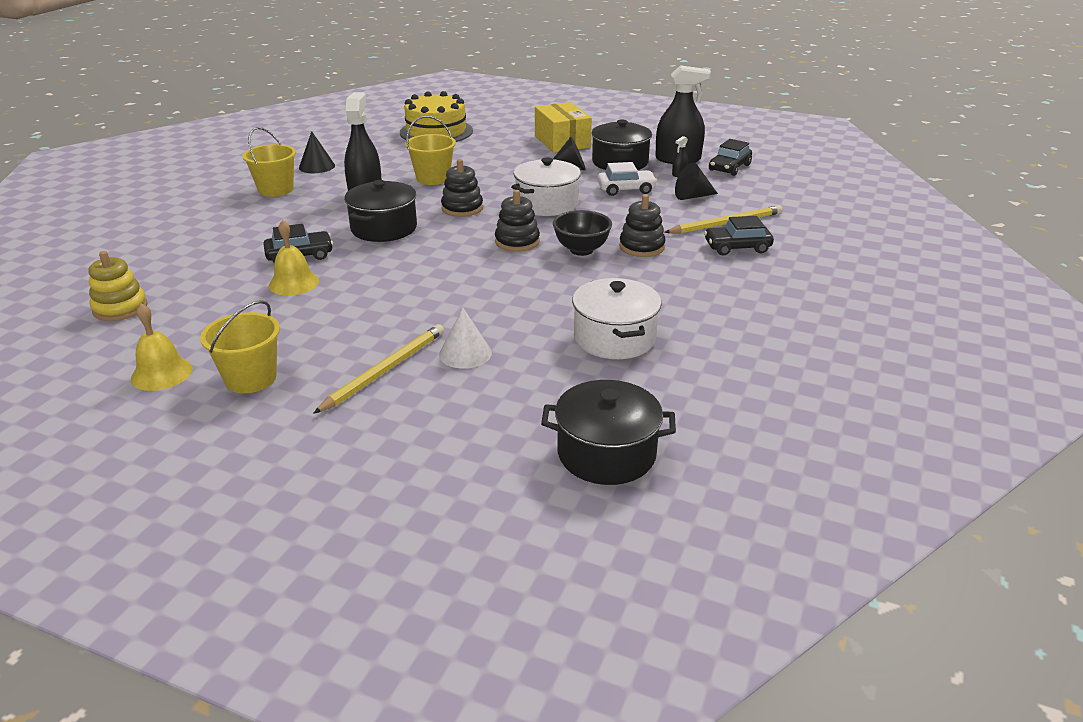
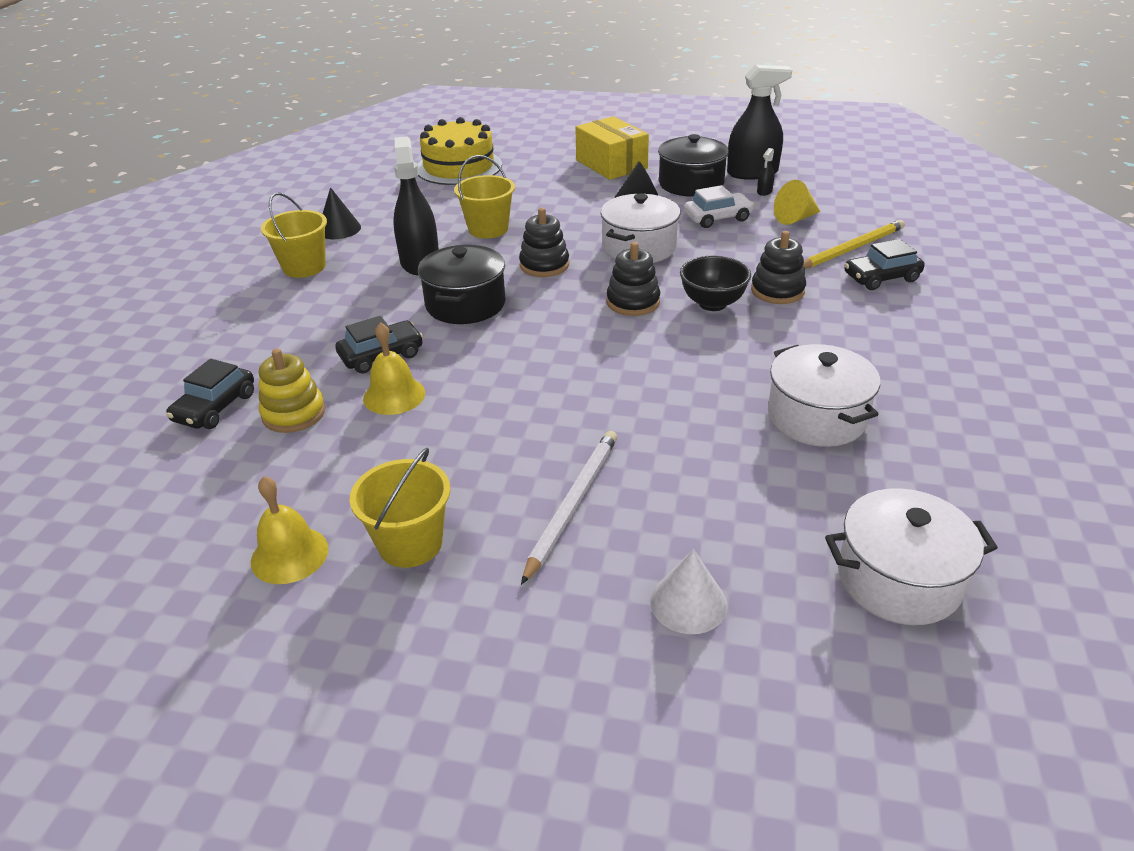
camera: 10 degrees left, 5 degrees up
yellow stacking toy [88,251,147,321] -> yellow stacking toy moved to [259,348,325,433]
yellow pencil [313,324,444,414] -> white pencil [521,431,617,585]
white cone [439,307,492,369] -> white cone moved to [650,549,727,634]
black pot [541,380,676,485] -> white pot [825,488,998,625]
black cone [675,163,718,200] -> yellow cone [774,180,821,225]
black car [709,139,752,176] -> black car moved to [166,359,254,429]

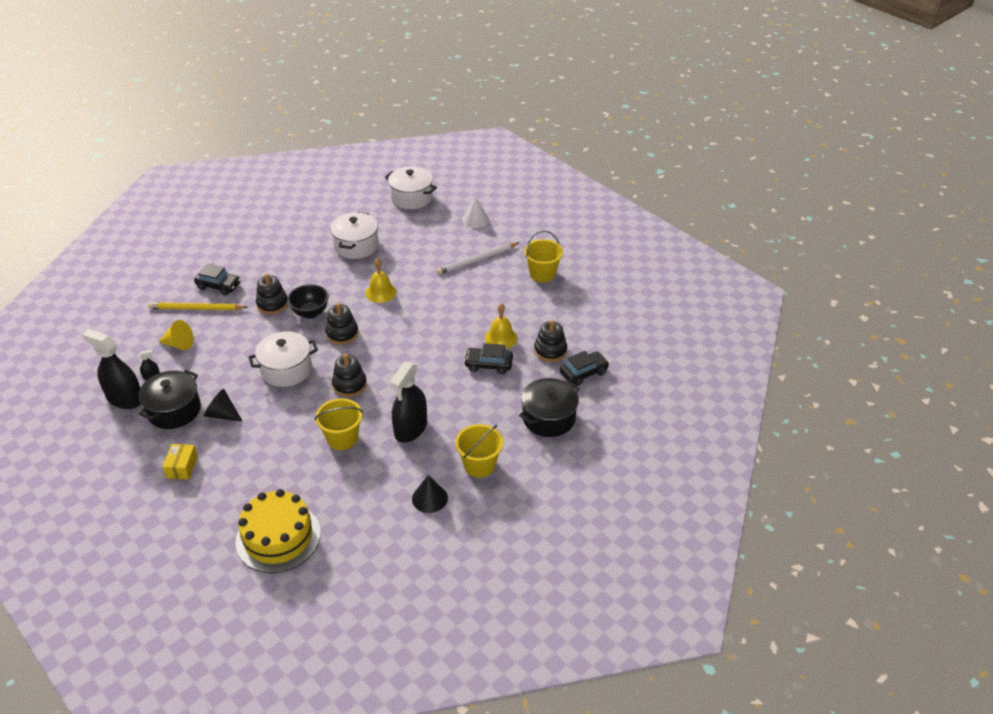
camera: 145 degrees left, 5 degrees up
yellow bell [251,476,328,584] -> yellow bell moved to [365,258,397,303]
yellow stacking toy [259,348,325,433] -> black stacking toy [534,320,567,362]
black pot [418,245,506,324] -> black pot moved to [519,378,580,437]
yellow box [575,116,649,180] -> yellow box [162,444,198,480], size x0.55
white car [684,185,754,228] -> none

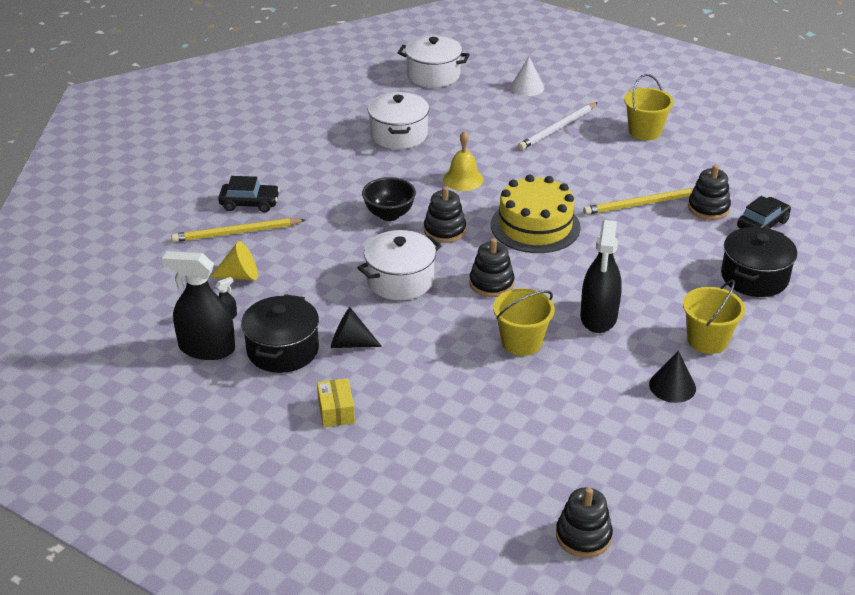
camera: 15 degrees left, 5 degrees down
yellow cake [236,489,321,573] -> yellow cake moved to [491,175,581,253]
black stacking toy [256,274,288,314] -> black stacking toy moved to [556,487,613,558]
black car [464,343,513,374] -> none
yellow bell [485,303,518,349] -> yellow pencil [583,188,693,215]

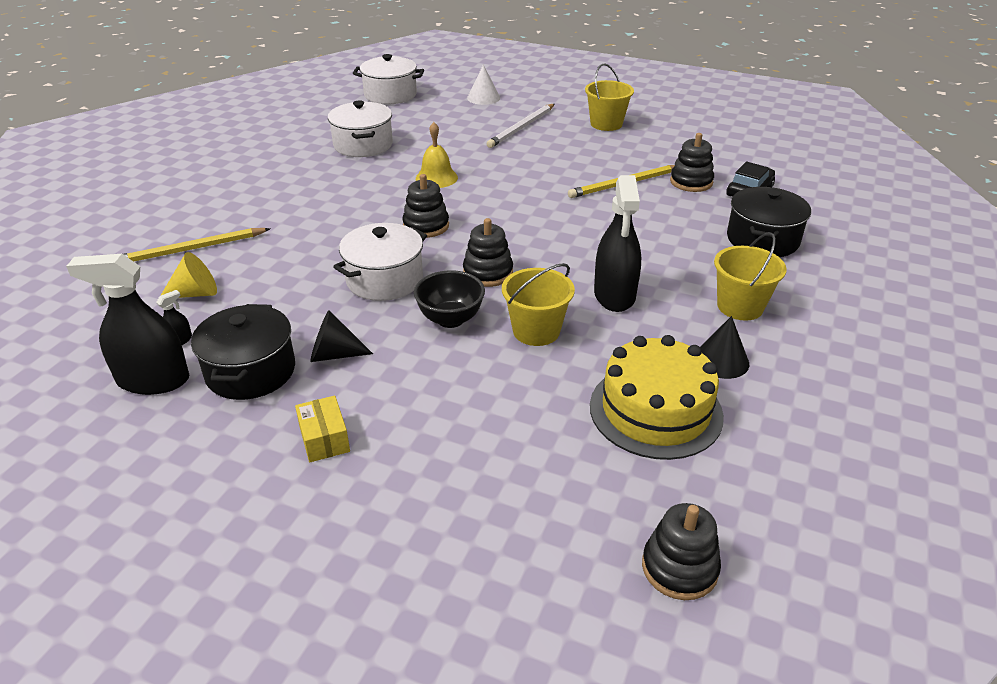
camera: 10 degrees left, 0 degrees up
black car [218,176,280,213] -> none
black bowl [362,177,416,221] -> black bowl moved to [414,270,485,328]
yellow cake [491,175,581,253] -> yellow cake moved to [590,335,724,460]

